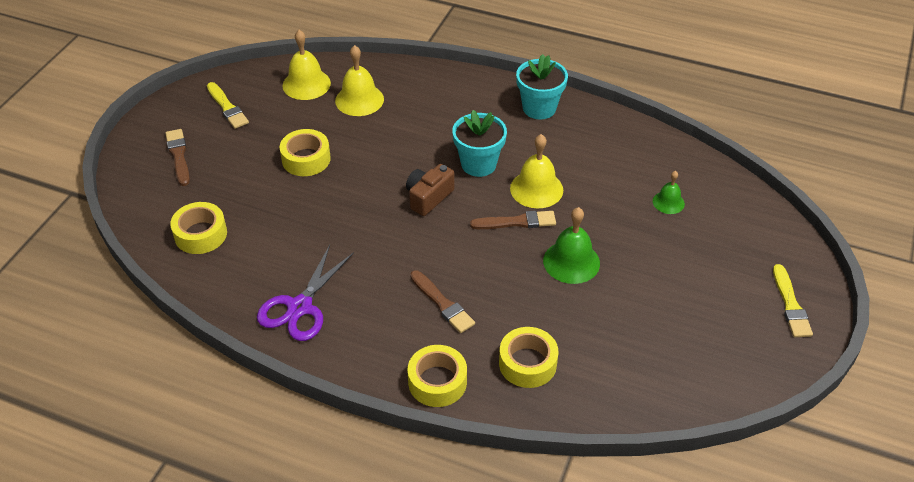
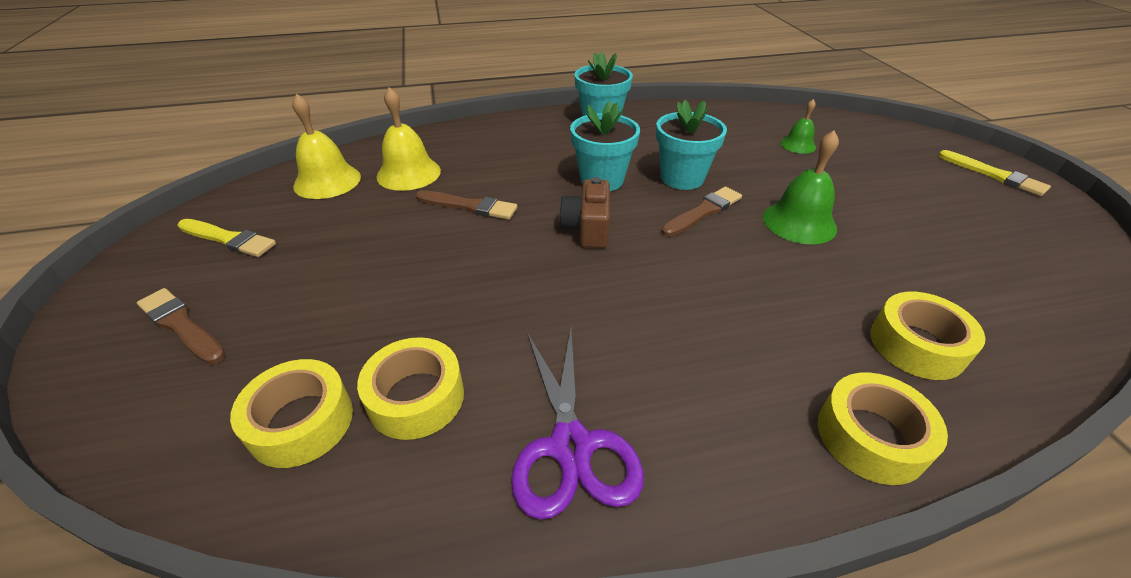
camera: 35 degrees left, 5 degrees down
yellow tape [280,129,331,176] -> yellow tape moved to [357,337,464,440]
brown brush [410,270,475,333] -> brown brush moved to [415,190,517,219]
yellow bell [510,134,563,208] -> turquoise flower pot [656,100,727,190]

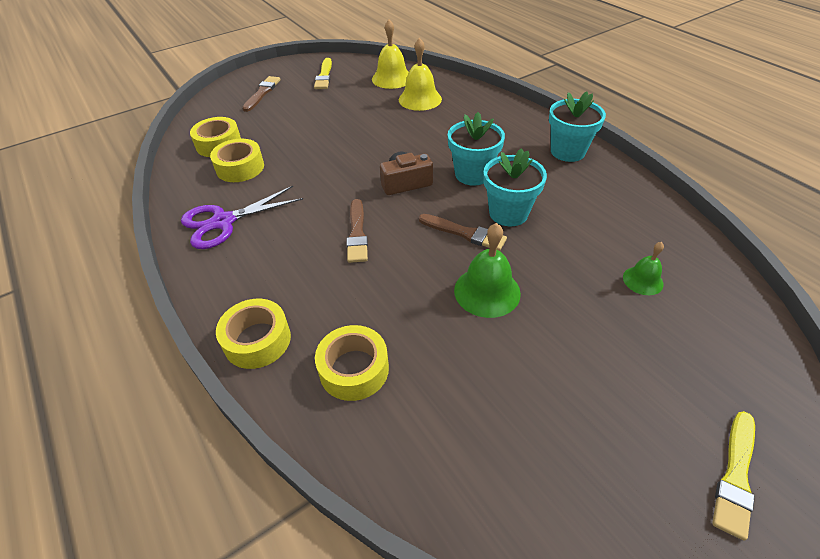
camera: 70 degrees right, 5 degrees up
brown brush [415,190,517,219] -> brown brush moved to [347,199,368,263]

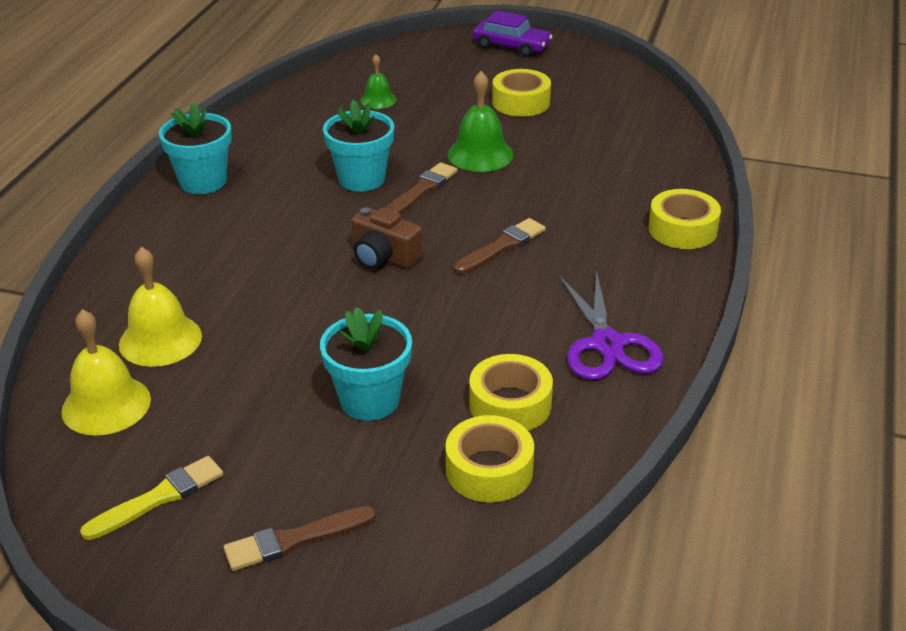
camera: 130 degrees left, 10 degrees down
purple scissors [181,186,303,249] -> purple scissors turned 60 degrees clockwise [559,270,663,380]
yellow tape [315,325,389,401] -> yellow tape moved to [492,69,551,117]
brown brush [419,214,507,251] -> brown brush turned 45 degrees clockwise [386,162,458,214]
turquoise flower pot [448,112,505,186] -> turquoise flower pot moved to [320,307,412,421]
yellow brush [712,411,755,541] -> purple car [473,11,553,57]

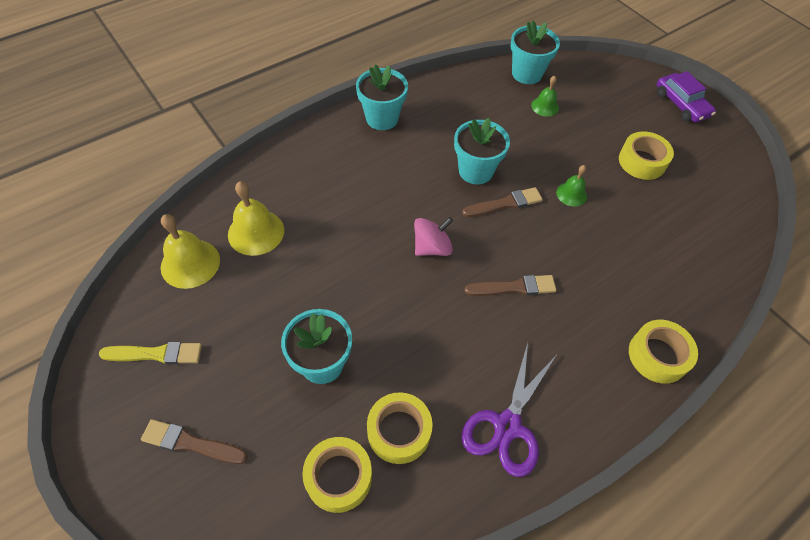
camera: 35 degrees right, 20 degrees up
brown camera [351,207,422,269] -> pink spinning top [414,217,453,256]
green bell [448,71,514,172] -> green bell [556,165,587,207], size x0.59
none -> turquoise flower pot [511,20,560,84]

